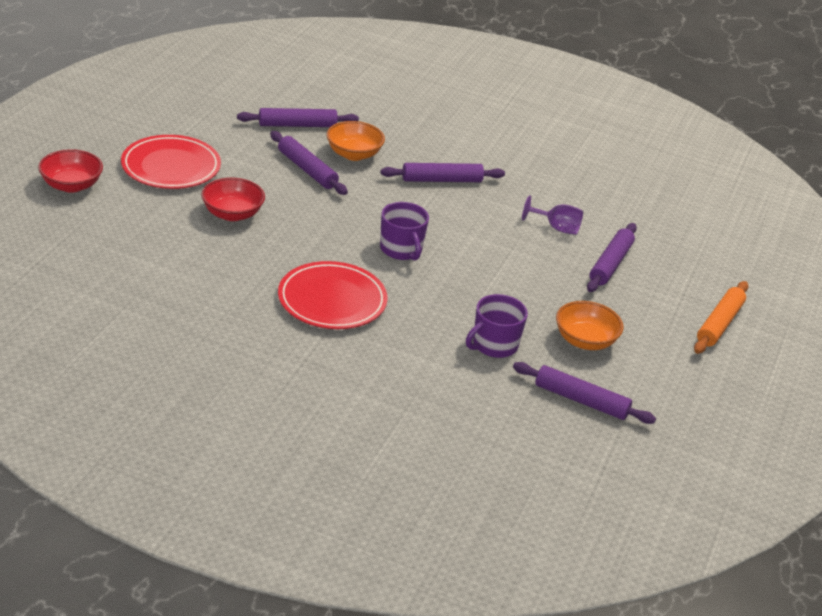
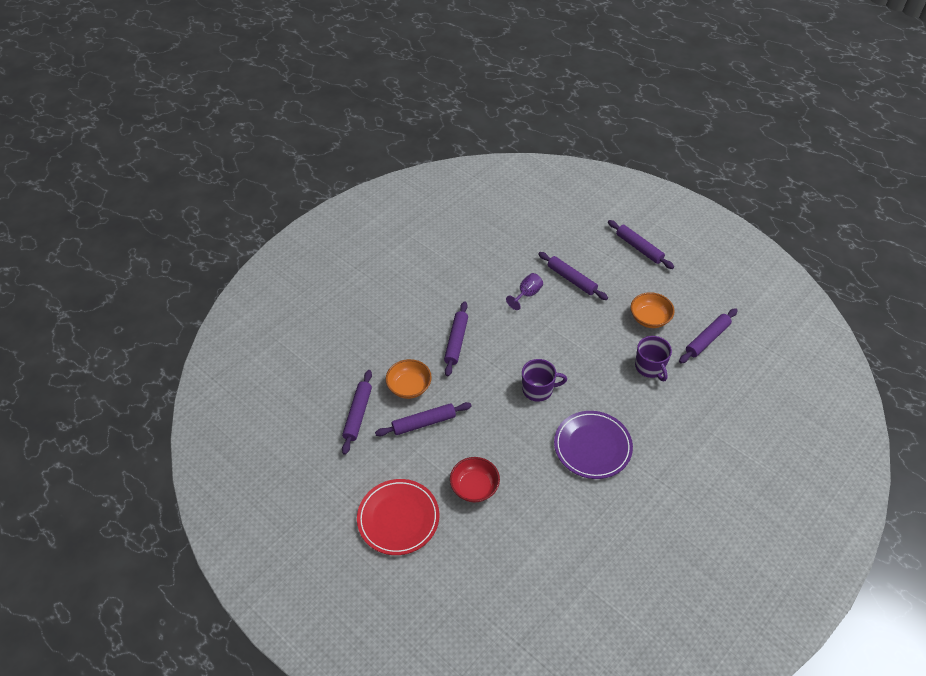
camera: 65 degrees left, 15 degrees up
red bowl [38,149,103,193] -> none
red plate [278,261,387,329] -> purple plate [554,411,633,479]
orange rolling pin [694,281,749,354] -> purple rolling pin [608,220,674,269]

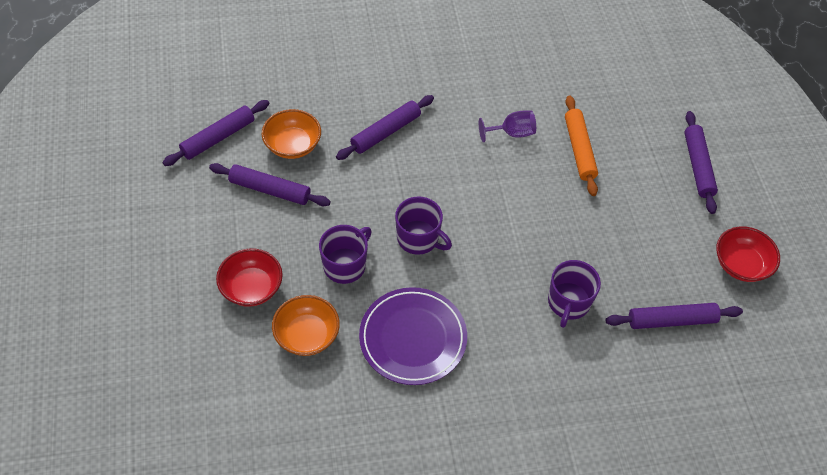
camera: 35 degrees right, 5 degrees up
red plate [357,479,439,555] -> none
purple rolling pin [538,252,608,300] -> orange rolling pin [565,95,598,196]
orange bowl [631,292,675,328] -> orange bowl moved to [272,295,340,356]
none -> purple mug [319,225,372,284]
none -> red bowl [716,226,780,282]

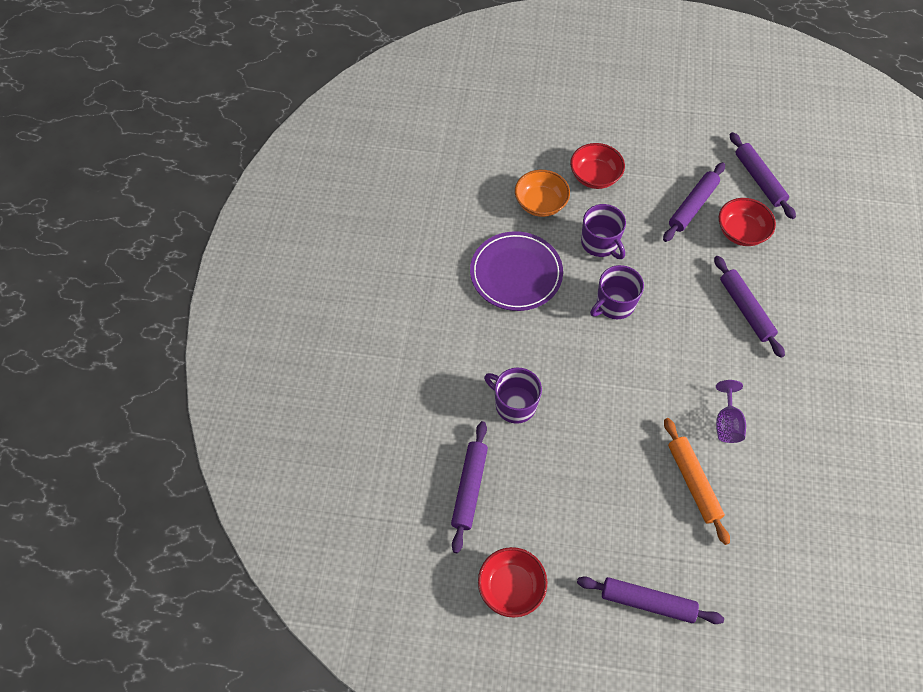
camera: 110 degrees right, 5 degrees up
orange bowl [262,109,321,159] -> red bowl [719,198,776,246]
orange rolling pin [565,95,598,196] -> orange rolling pin turned 60 degrees clockwise [664,418,730,545]

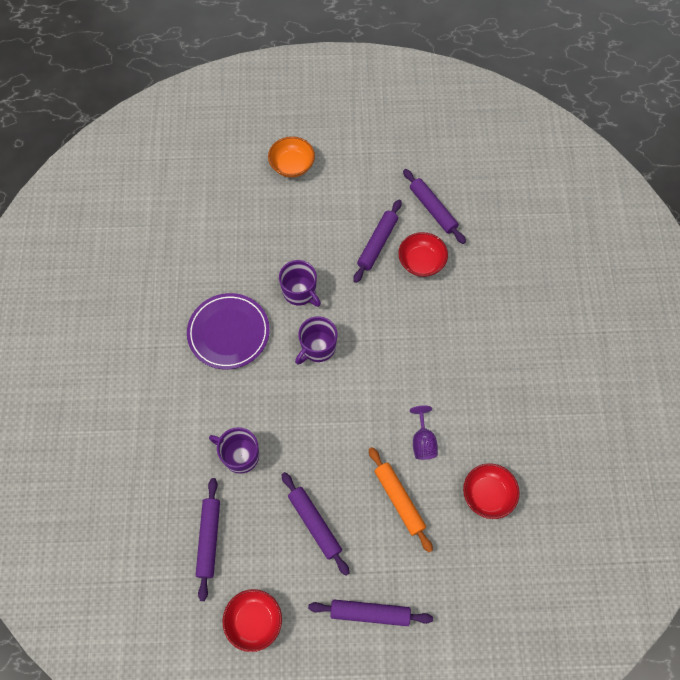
camera: 10 degrees left, 5 degrees up
orange bowl [515,170,570,217] -> orange bowl moved to [268,136,315,177]
red bowl [570,143,625,189] -> red bowl moved to [463,463,520,519]
purple rolling pin [714,256,785,358] -> purple rolling pin moved to [281,472,349,576]

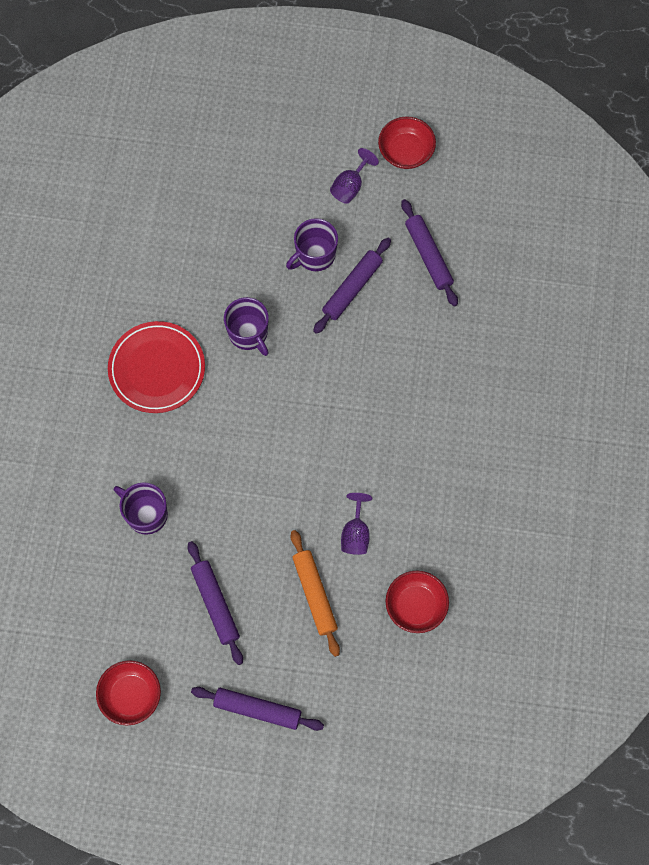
camera: 10 degrees right, 5 degrees up
purple plate [187,293,270,369] -> red plate [108,321,205,413]
purple rolling pin [196,478,220,601] -> none
orange bowl [268,136,315,177] -> none
purple mug [295,316,338,365] -> purple mug moved to [286,218,338,271]
red bowl [398,232,448,277] -> red bowl moved to [378,116,436,169]
none -> purple goblet [330,148,379,204]

